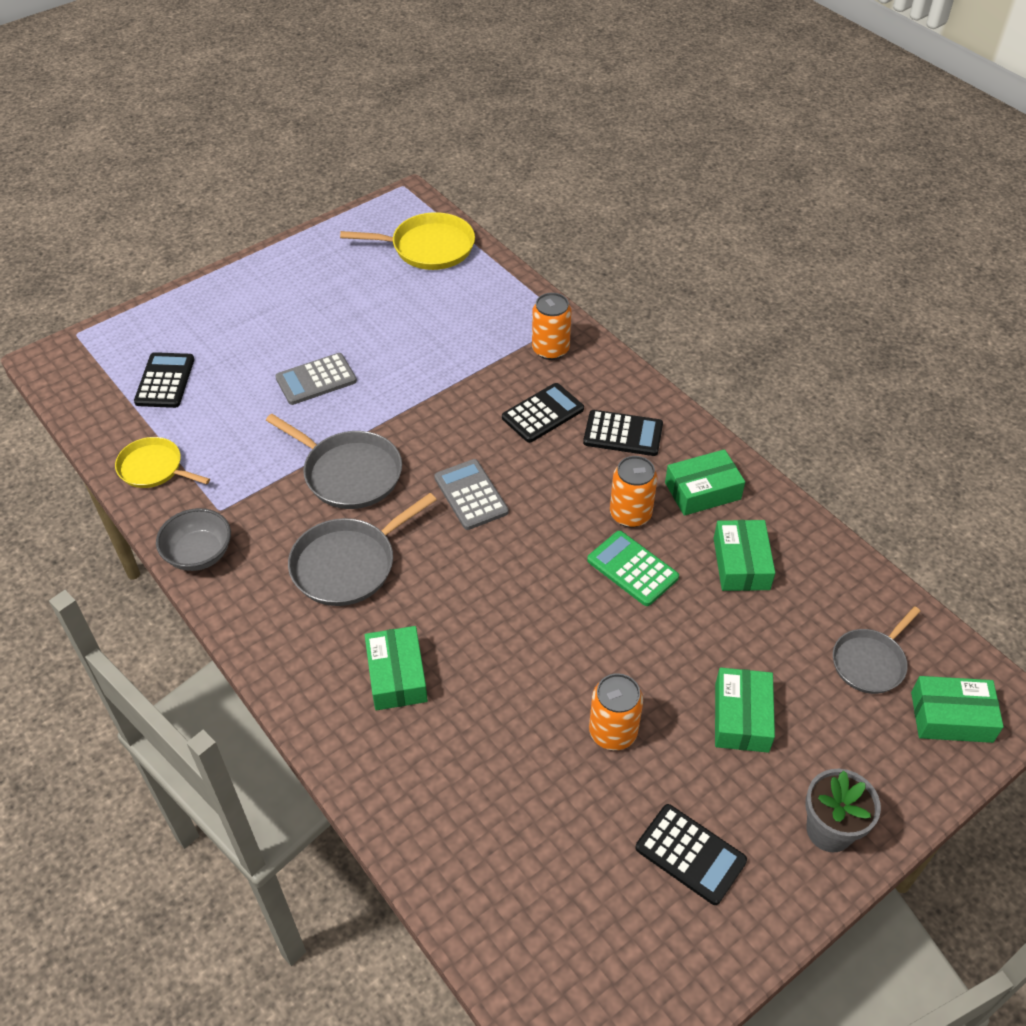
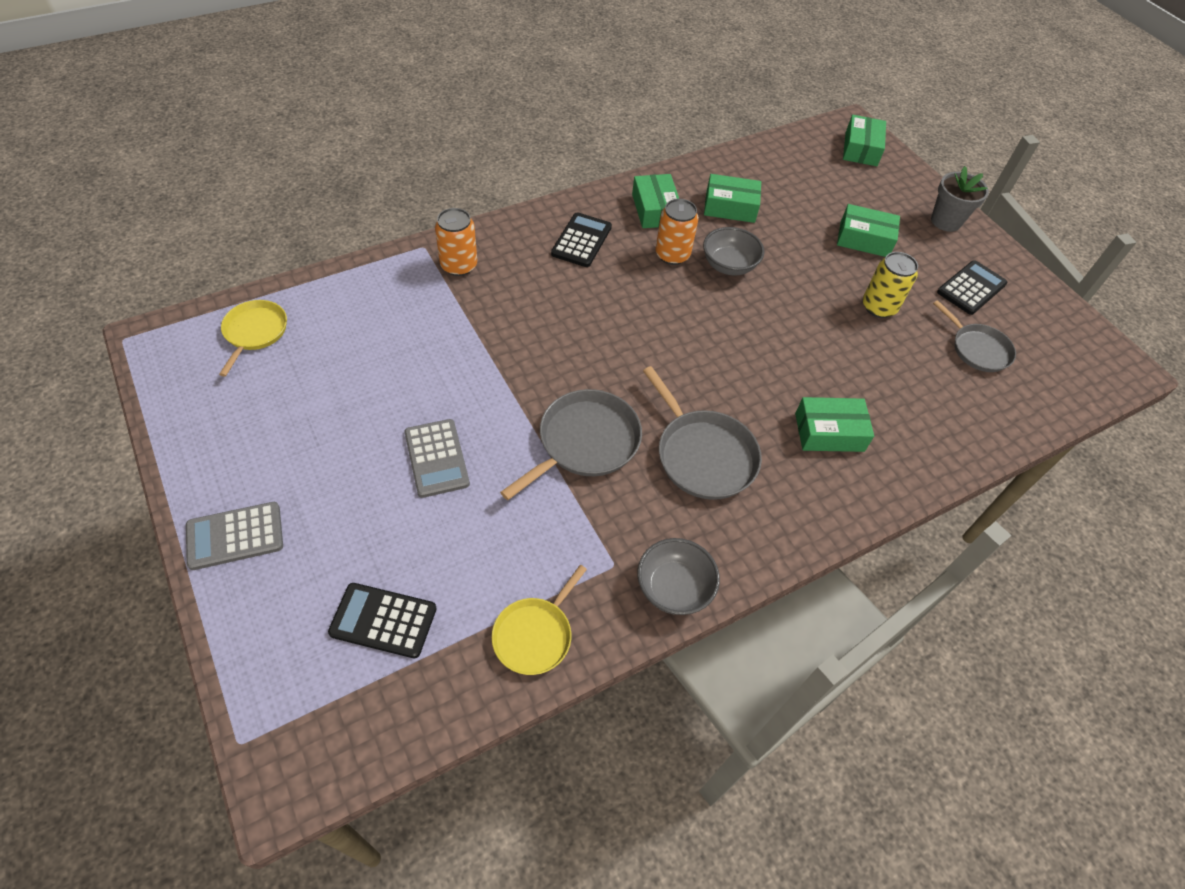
camera: 85 degrees left, 5 degrees up
yellow pan [340,212,475,270] -> yellow pan [219,300,287,377], size x0.66
grey calculator [434,459,509,530] -> grey calculator moved to [186,502,283,570]
black calculator [502,383,584,443] -> none
green calculator [587,531,679,606] -> grey bowl [703,227,765,276]
orange can [589,673,643,750] -> yellow can [863,252,918,318]
grey pan [833,606,921,694] -> grey pan moved to [933,300,1016,372]

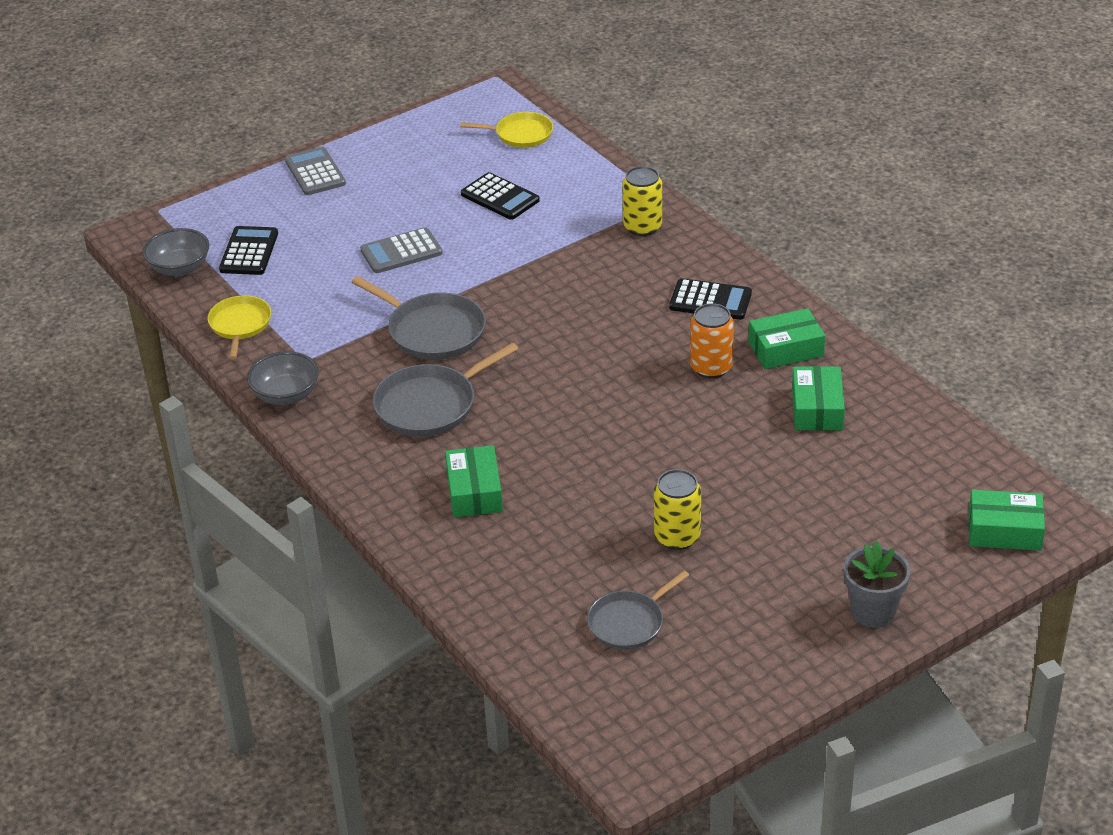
camera: 90 degrees right, 15 degrees down
orange can [435,208,477,276] -> yellow can [622,166,662,236]
yellow pan [492,565,587,675] -> yellow pan turned 60 degrees clockwise [208,295,271,360]
grey bowl [703,227,765,276] -> grey bowl moved to [143,228,209,277]
green box [837,204,900,257] -> none
black calculator [937,260,1008,315] -> black calculator moved to [461,172,540,220]

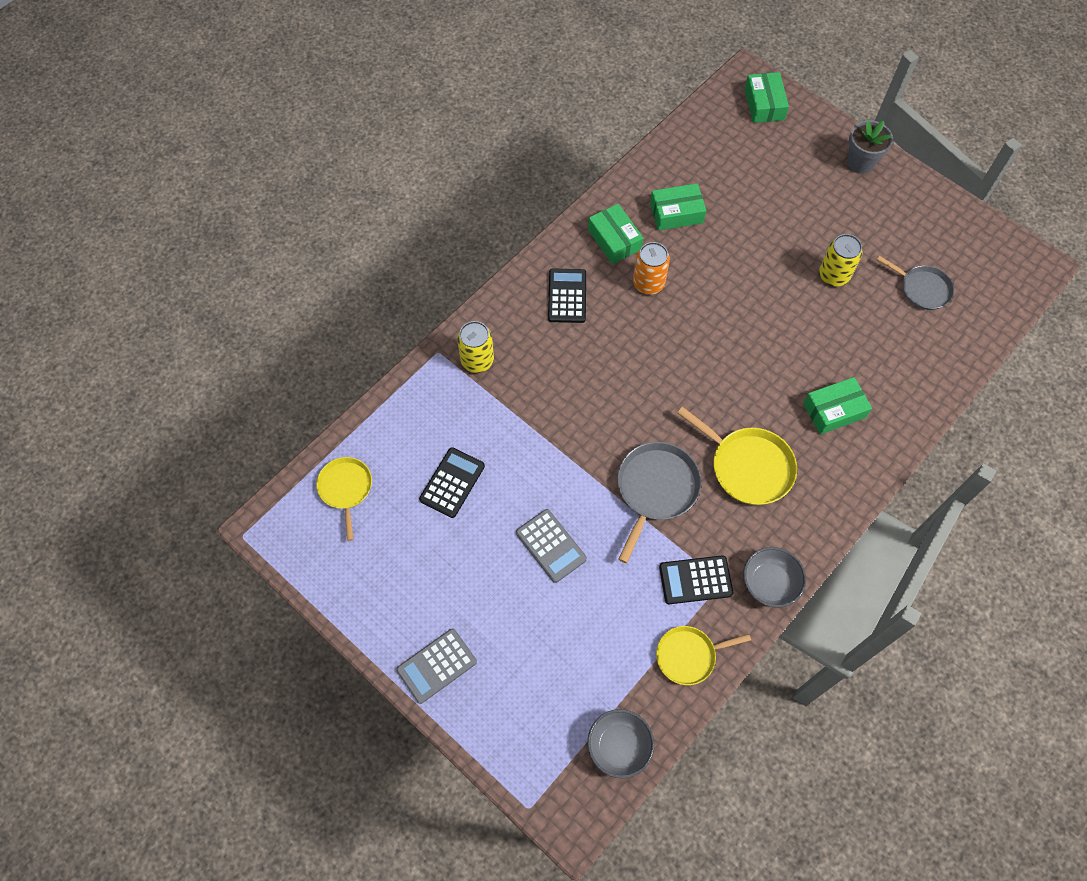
camera: 105 degrees left, 25 degrees up
black calculator [219,226,278,275] -> black calculator moved to [659,555,733,604]
grey pan [373,343,518,437] -> yellow pan [678,407,797,505]

